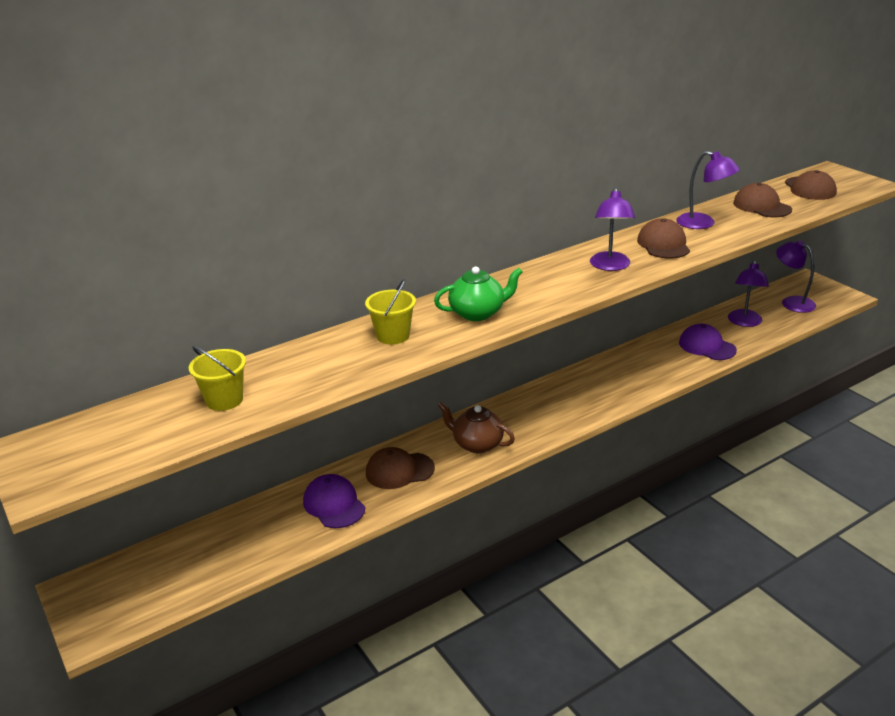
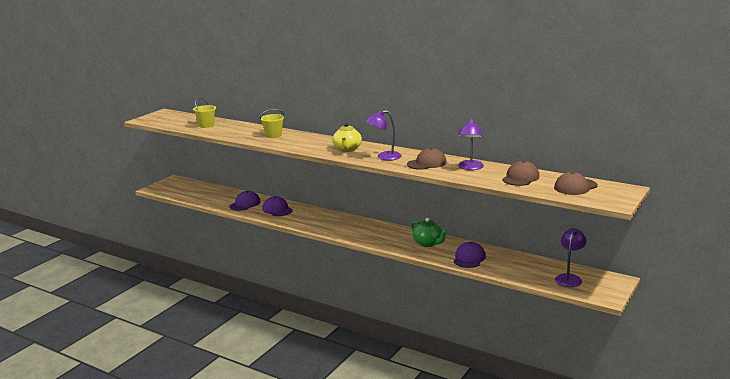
camera: 65 degrees right, 10 degrees down
brown cap [366,447,435,489] -> purple cap [262,196,293,216]
green teapot [434,266,523,321] -> green teapot moved to [411,218,448,247]
brown teapot [438,402,515,453] -> none
purple lamp [728,260,769,327] -> none
none -> yellow teapot [332,123,362,152]

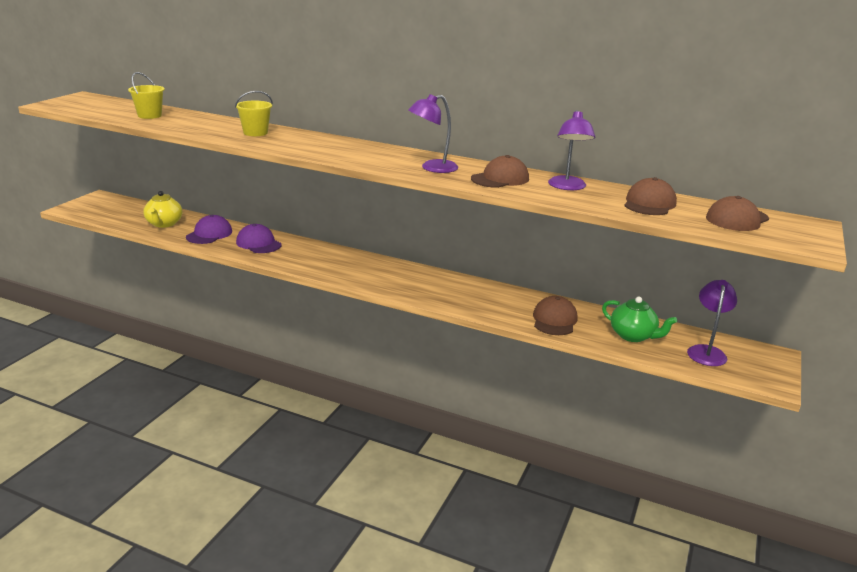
camera: 10 degrees left, 5 degrees up
yellow teapot [332,123,362,152] -> yellow teapot moved to [143,191,182,228]
green teapot [411,218,448,247] -> green teapot moved to [602,297,677,342]
purple cap [453,242,486,268] -> brown cap [533,296,578,335]

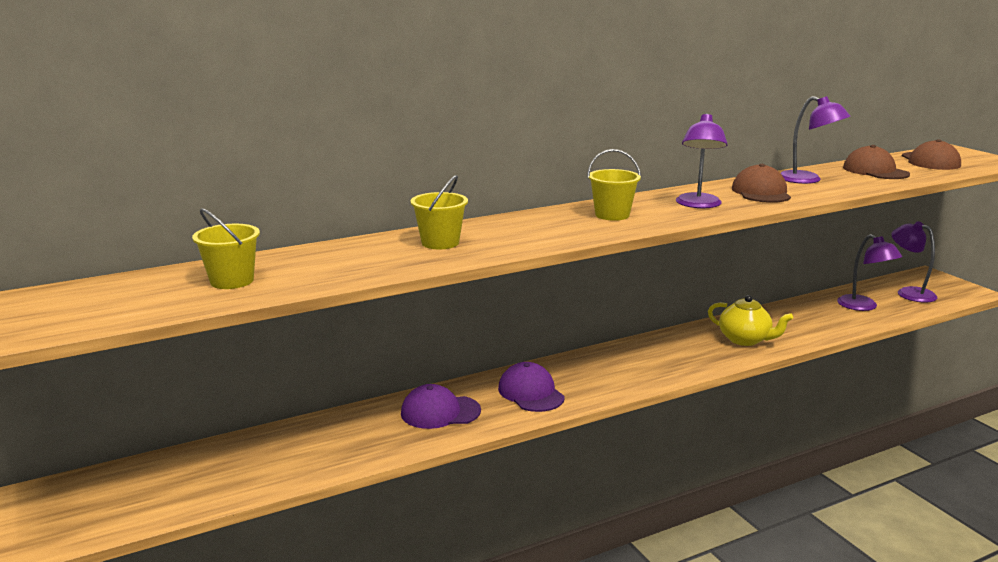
camera: 50 degrees left, 5 degrees down
yellow teapot [143,191,182,228] -> yellow teapot moved to [708,295,793,346]
purple cap [186,215,232,244] -> purple cap moved to [498,362,565,412]
brown cap [533,296,578,335] -> none
green teapot [602,297,677,342] -> purple lamp [837,234,902,311]
none -> yellow bucket [587,149,641,221]

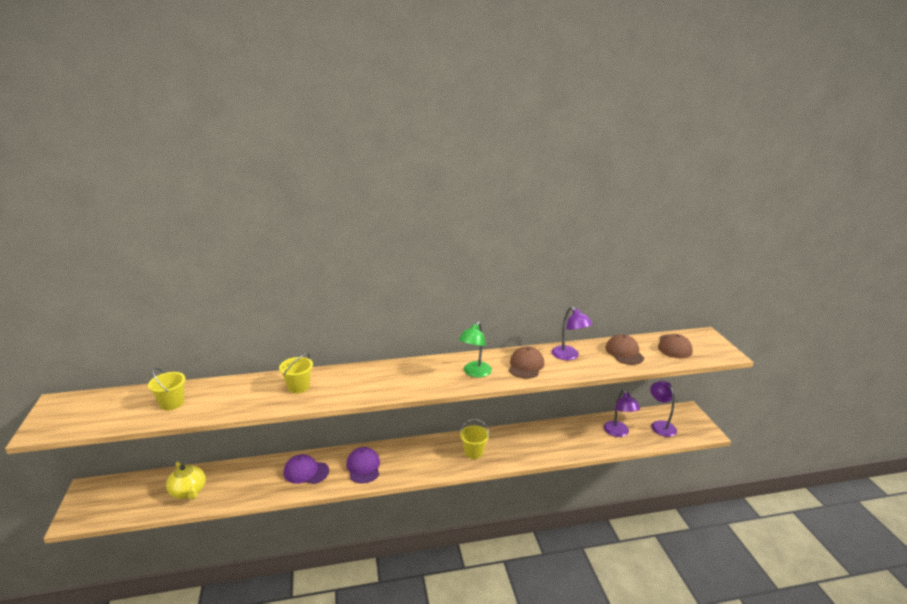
camera: 15 degrees right, 5 degrees up
yellow bucket [587,149,641,221] -> yellow bucket moved to [460,419,490,459]
purple lamp [676,113,728,208] -> green lamp [458,322,492,378]
yellow teapot [708,295,793,346] -> yellow teapot moved to [166,462,206,499]

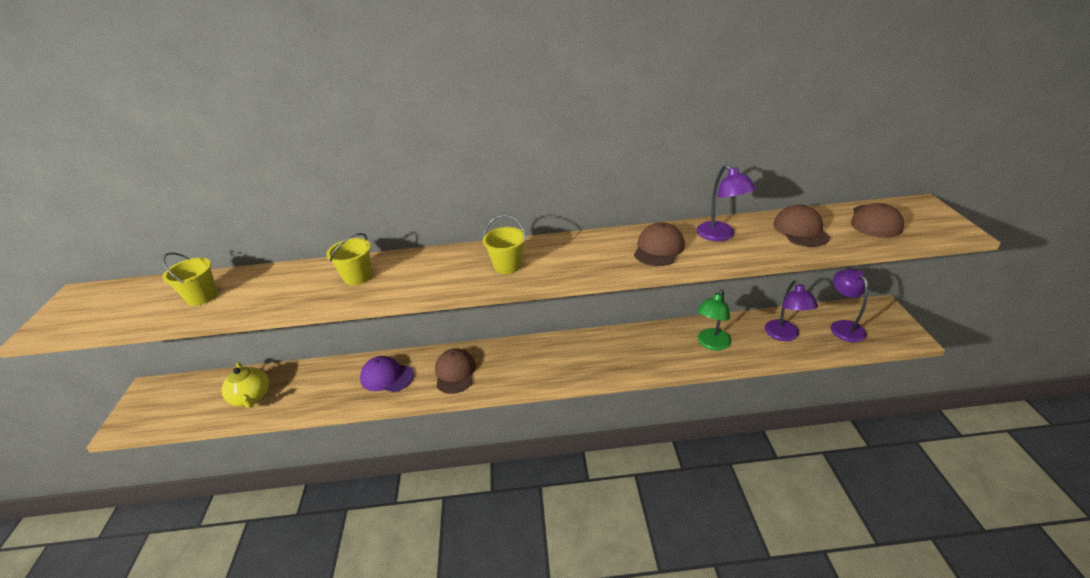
camera: 10 degrees right, 10 degrees up
purple cap [346,447,380,483] -> brown cap [435,348,476,394]
green lamp [458,322,492,378] -> green lamp moved to [697,290,731,351]
yellow bucket [460,419,490,459] -> yellow bucket moved to [483,215,526,274]

